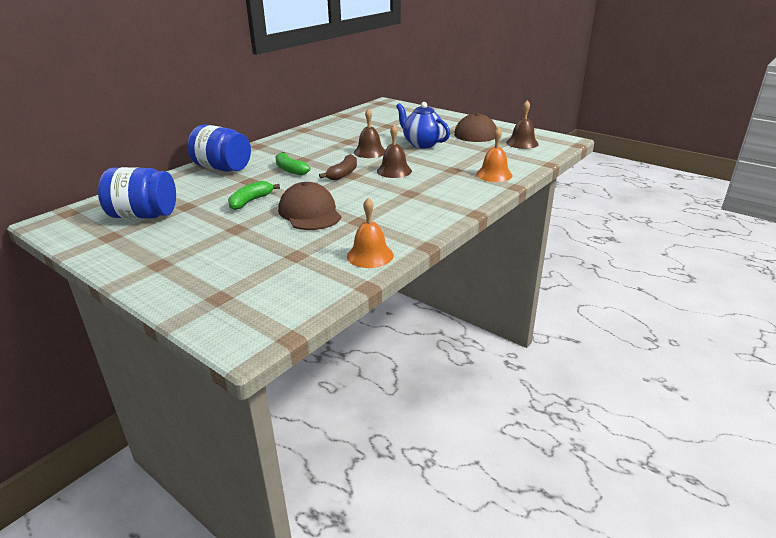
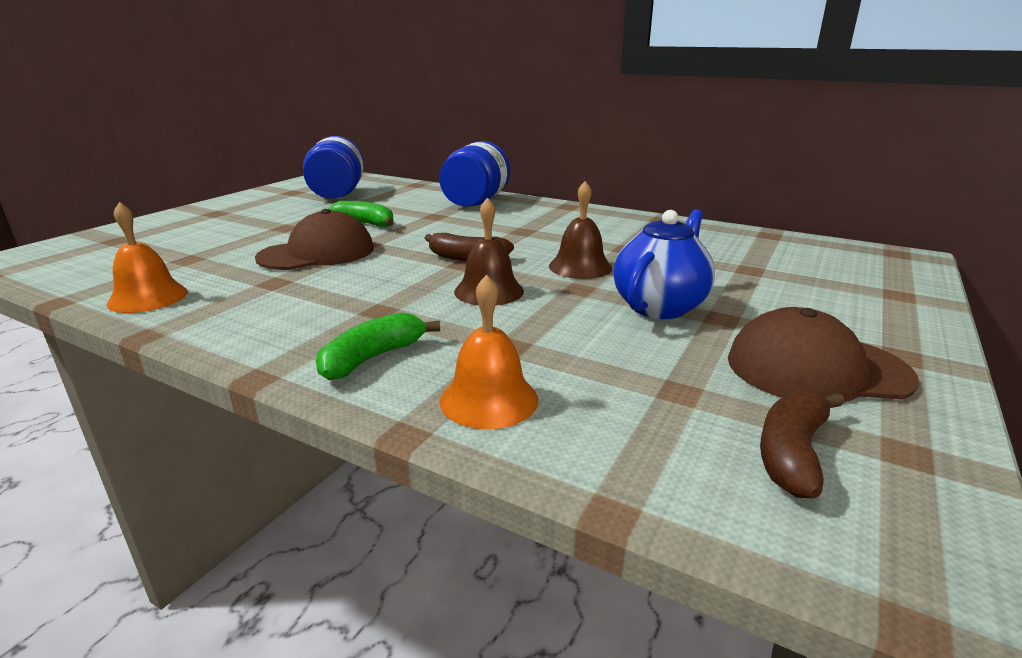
camera: 80 degrees right, 5 degrees down
green banana [275,152,310,175] -> green banana moved to [316,313,440,380]
brown bell [506,100,539,149] -> brown banana [760,389,845,498]

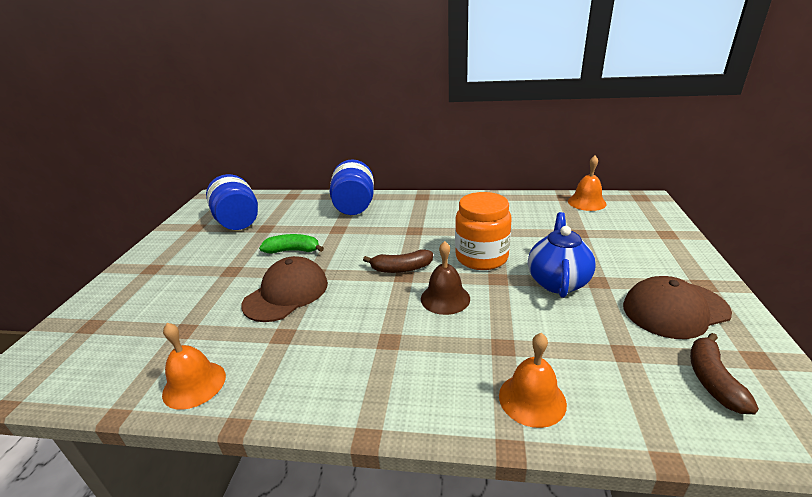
camera: 20 degrees left, 5 degrees up
green banana [316,313,440,380] -> none
brown bell [549,181,612,279] -> orange jar [455,192,512,270]
none -> orange bell [568,156,607,211]

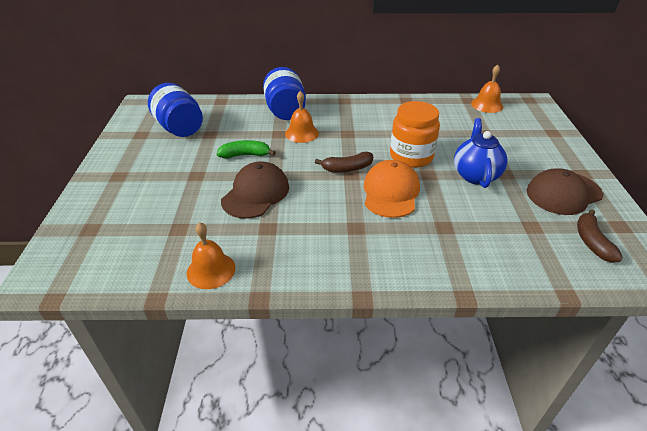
camera: 10 degrees left, 10 degrees up
brown bell [421,241,470,315] -> orange cap [364,160,420,218]
orange bell [499,333,567,428] -> orange bell moved to [285,91,319,143]

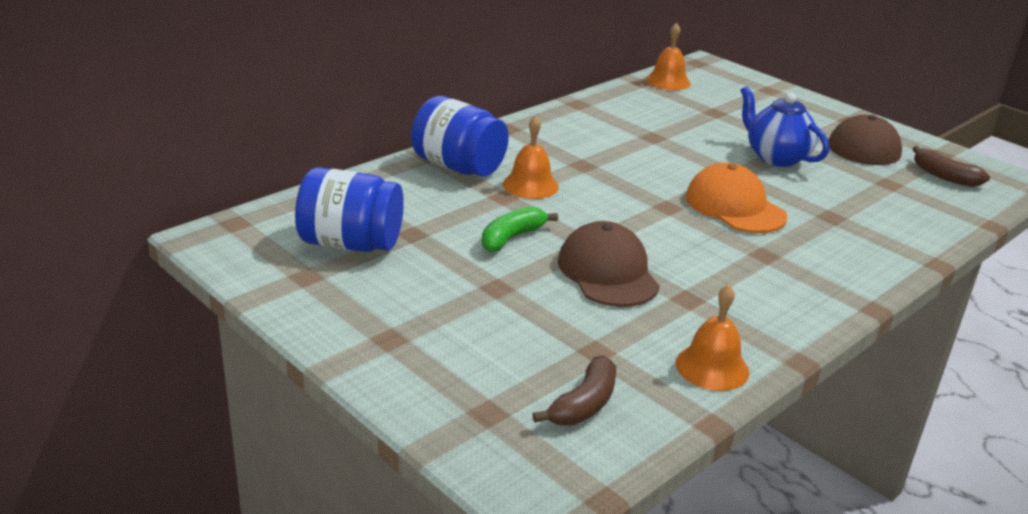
camera: 45 degrees left, 10 degrees down
brown banana [315,152,373,173] -> brown banana moved to [532,355,616,426]
orange jar [390,101,440,168] -> none

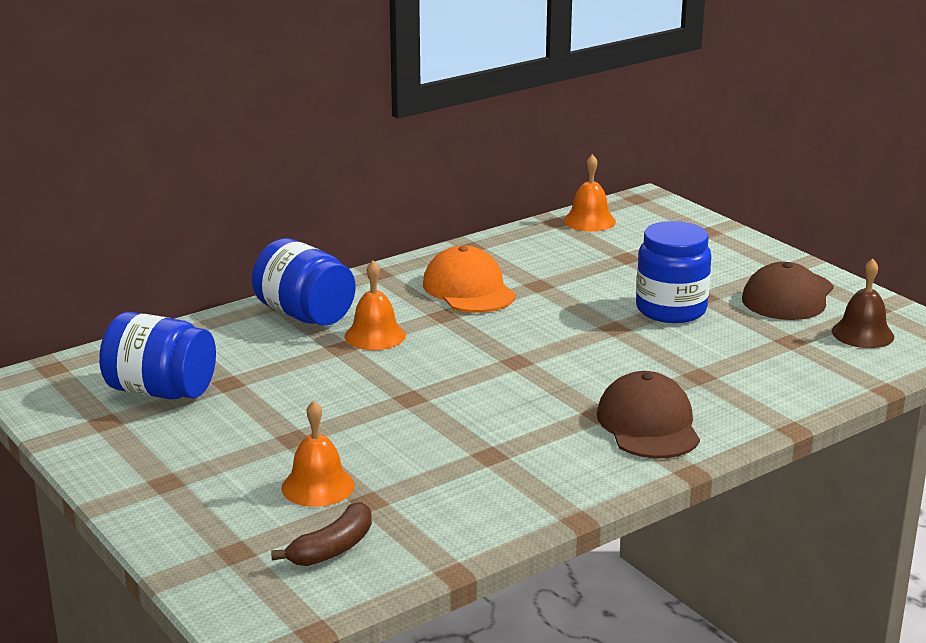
camera: 10 degrees right, 5 degrees down
green banana [482,206,558,252] -> none
brown cap [558,221,660,307] -> brown cap moved to [597,371,700,458]
orange bell [676,284,749,391] -> orange bell moved to [281,401,355,507]
orange cap [686,163,788,233] -> orange cap moved to [423,246,516,313]
blue teapot [740,86,829,167] -> blue jar [636,221,711,323]
brown banana [912,146,990,187] -> brown bell [832,259,894,348]

